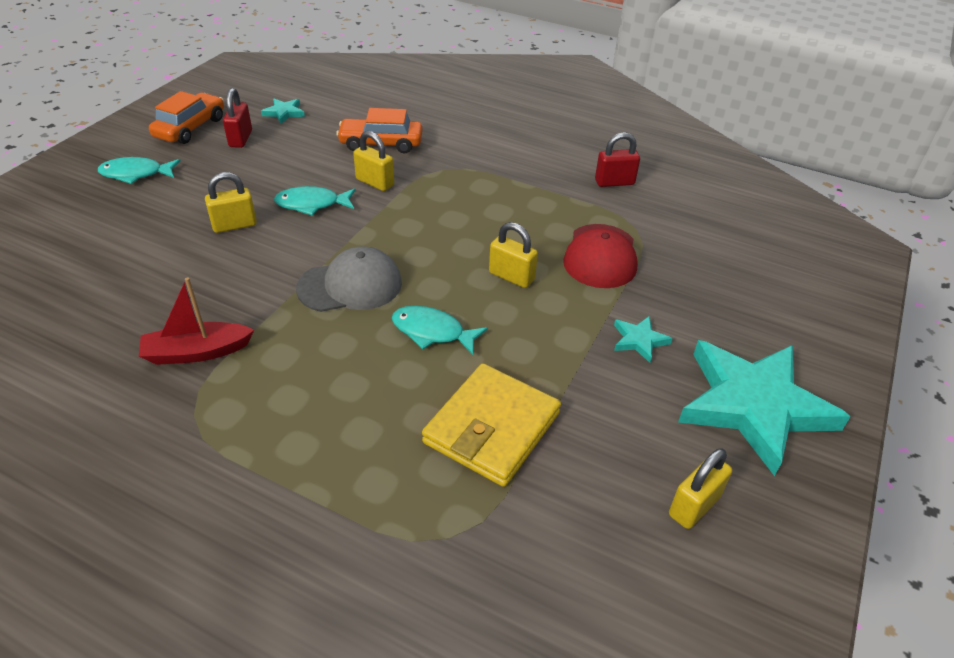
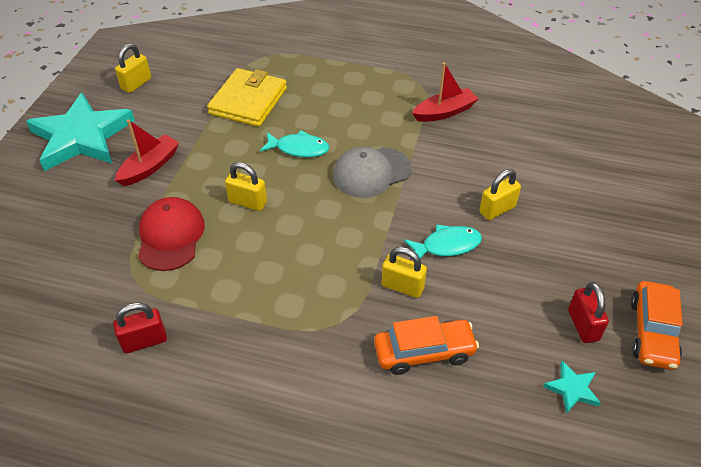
camera: 170 degrees right, 5 degrees up
turquoise fish [98,157,180,184] -> none
turquoise star [614,316,673,363] -> red boat [115,119,180,186]

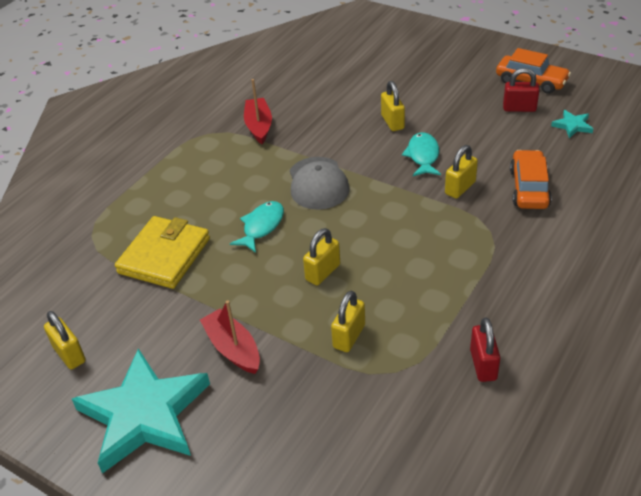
camera: 70 degrees left, 5 degrees down
red cap [138,197,205,271] -> yellow padlock [331,291,365,352]
yellow wallet [207,68,287,127] -> yellow wallet turned 75 degrees clockwise [115,216,210,289]

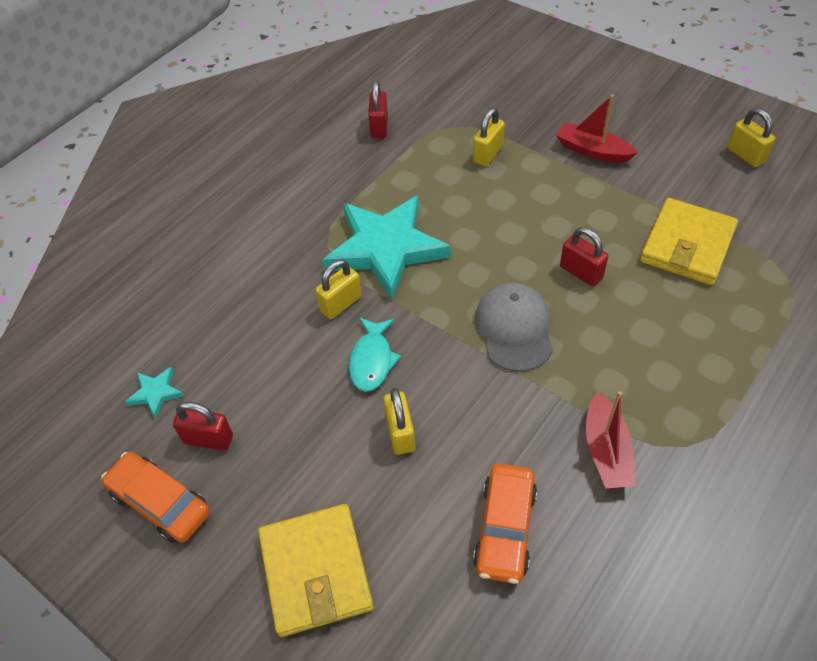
camera: 175 degrees left, 10 degrees up
turquoise star [72,349,210,474] -> turquoise star moved to [323,195,451,299]
red boat [200,300,260,374] -> red boat turned 150 degrees clockwise [556,95,638,163]
turquoise fish [230,201,284,253] -> red padlock [560,227,608,286]
yellow padlock [303,228,340,285] -> none
orange car [510,150,552,209] -> orange car moved to [473,464,537,584]
none -> yellow wallet [258,504,374,637]

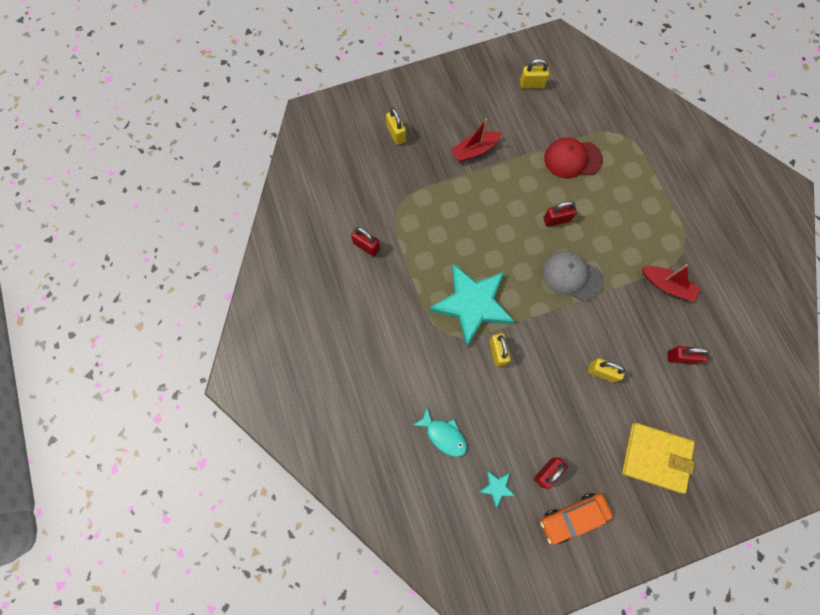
camera: 60 degrees left, 20 degrees up
turquoise fish [349,317,401,392] -> turquoise fish moved to [413,408,467,457]
yellow padlock [473,108,505,166] -> yellow padlock moved to [386,108,406,145]
orange car [473,464,537,584] -> red padlock [668,346,710,365]
yellow wallet [640,198,738,285] -> red cap [544,137,603,179]

